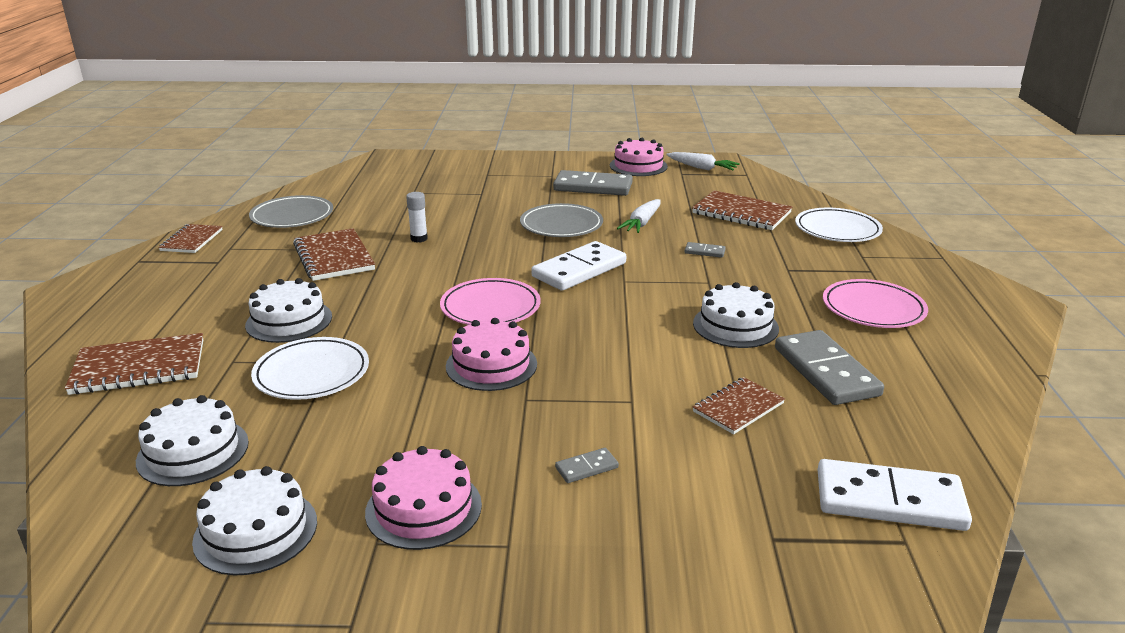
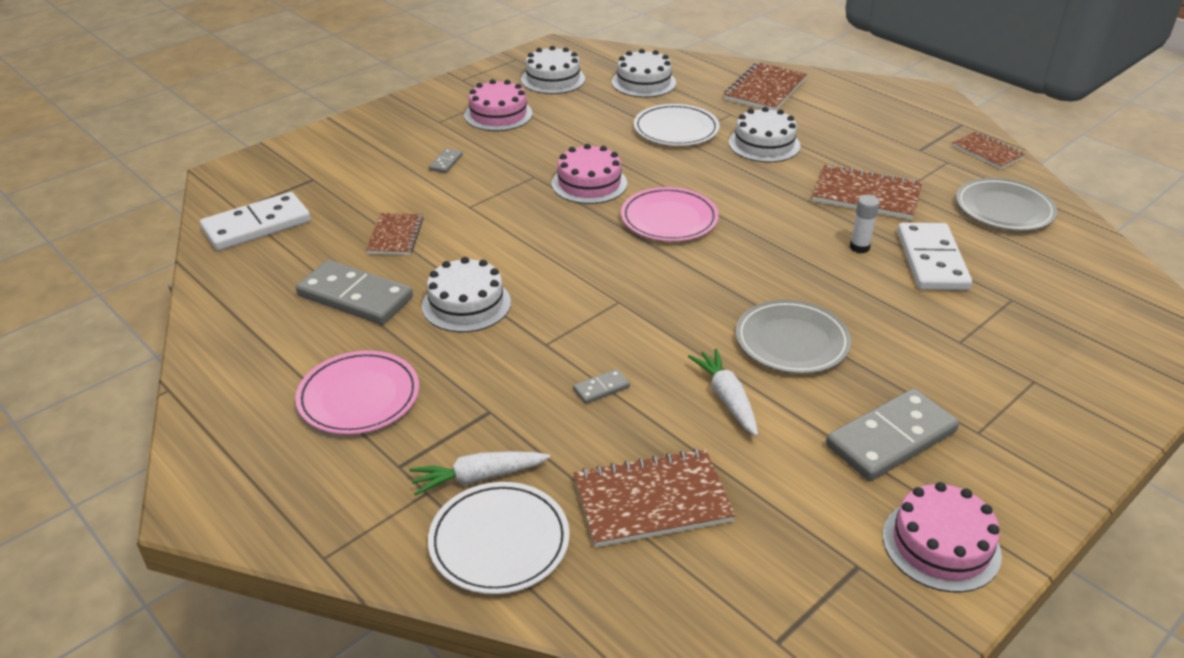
camera: 135 degrees right, 10 degrees up
white domino [531,241,626,291] -> white domino moved to [897,223,972,290]
white carrot [666,152,740,170] -> white carrot moved to [409,451,550,496]

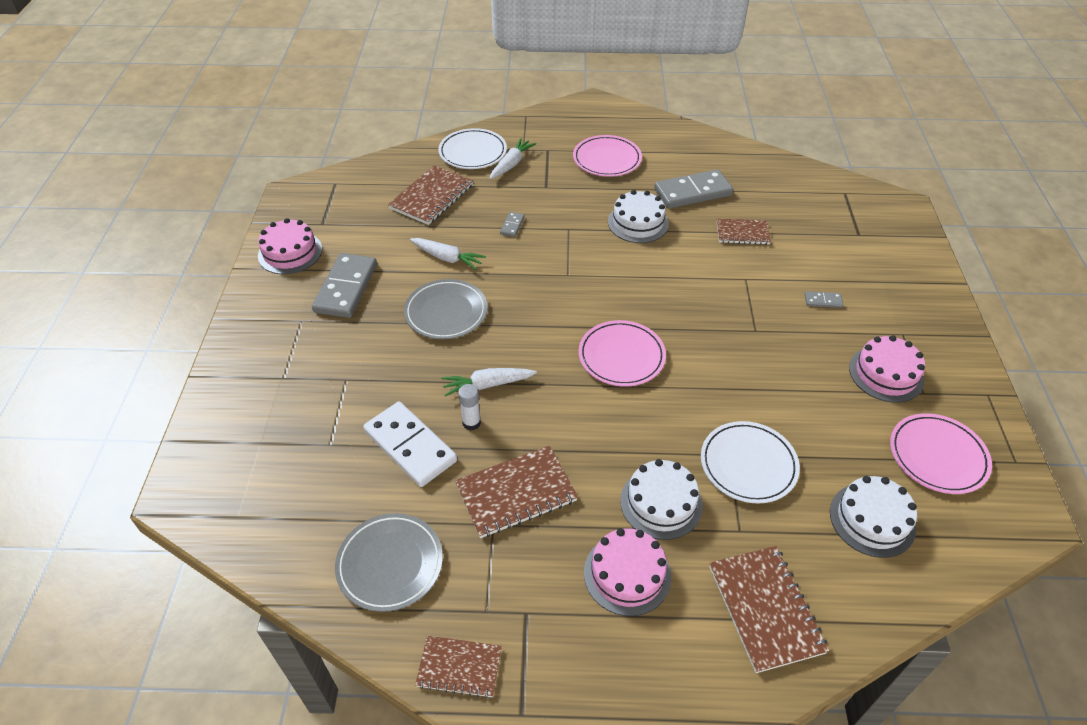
camera: 135 degrees right, 10 degrees up
white domino [200,192,311,251] -> none
brown notebook [366,213,424,255] -> brown notebook turned 45 degrees counterclockwise [716,219,771,245]
grey domino [429,148,463,173] -> grey domino turned 60 degrees counterclockwise [805,291,843,308]
white cake [521,46,585,94] -> pink plate [890,413,992,494]
pink cake [552,144,627,204] -> pink cake moved to [584,528,672,616]
none -> white carrot [441,368,537,396]

